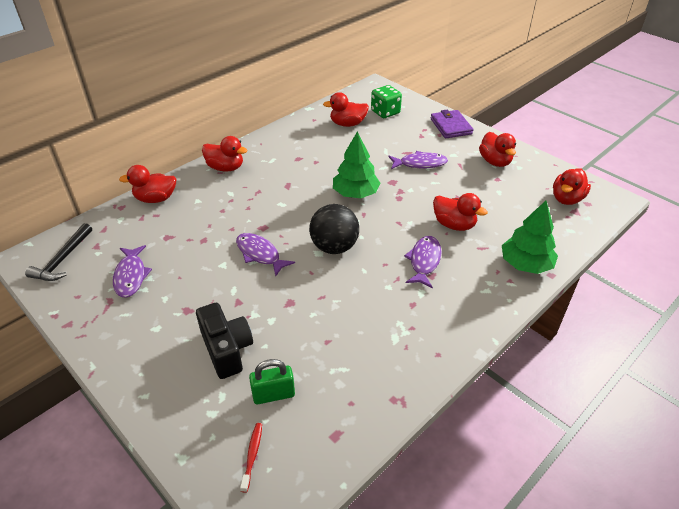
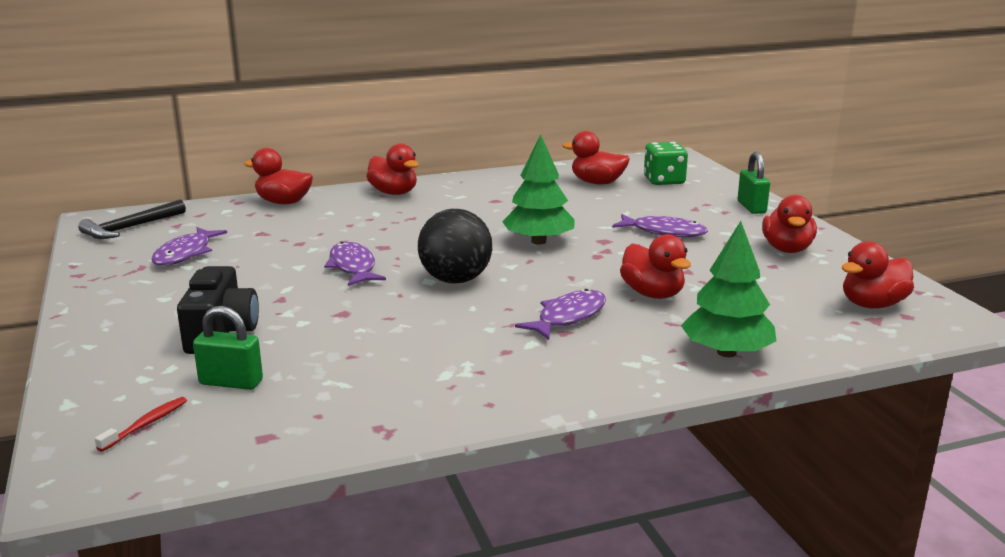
camera: 25 degrees right, 20 degrees down
purple wallet [431,109,473,139] -> green padlock [738,152,770,214]

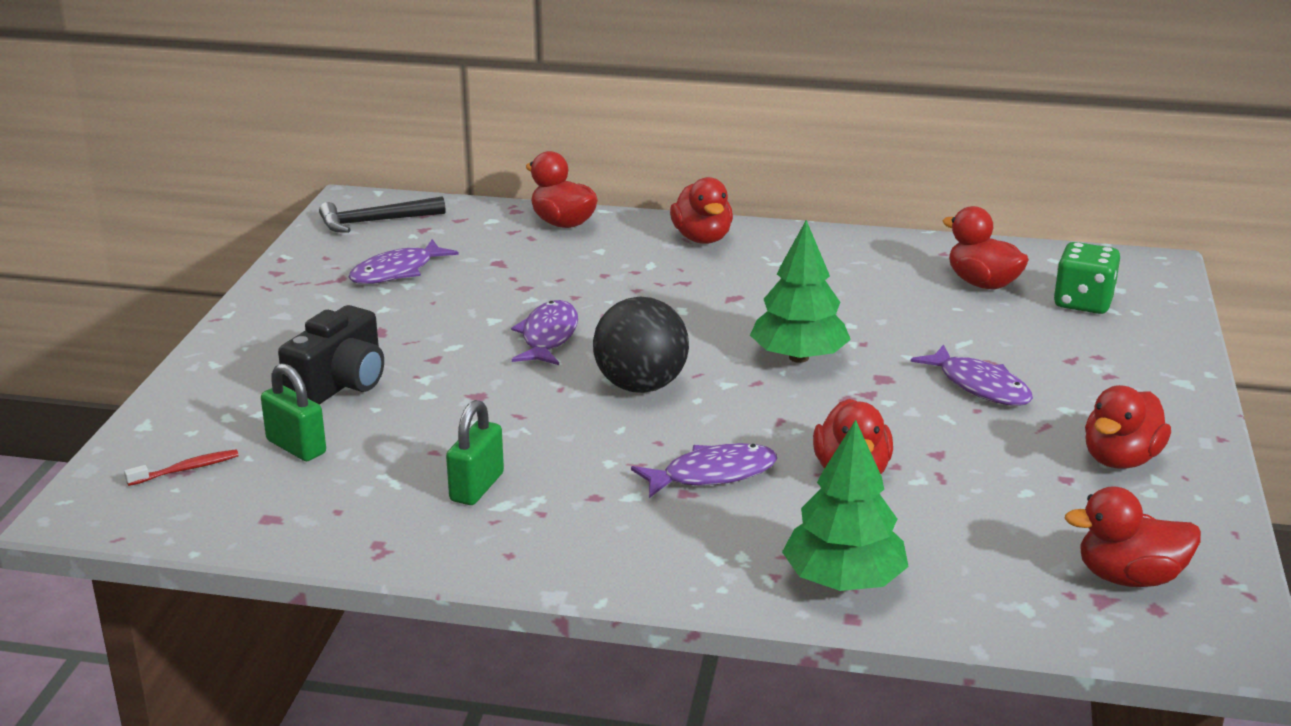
camera: 30 degrees right, 5 degrees up
green padlock [738,152,770,214] -> green padlock moved to [446,400,504,505]

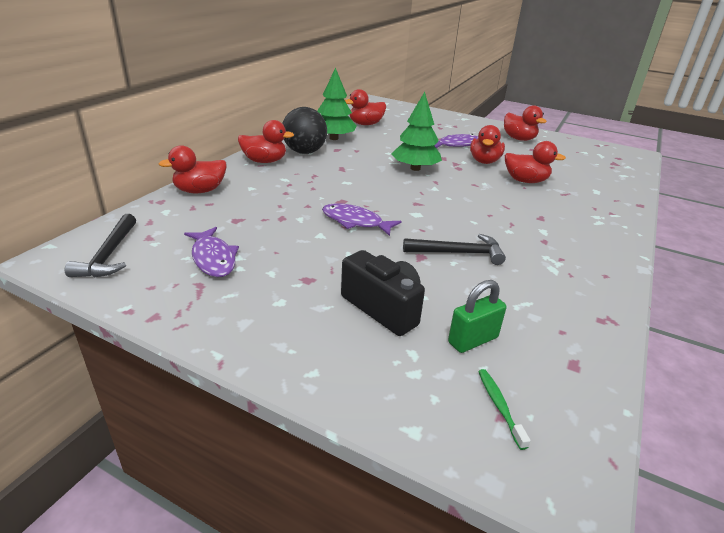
camera: 75 degrees left, 5 degrees up
red toothbrush [124,449,239,486] -> green toothbrush [478,369,531,450]
green padlock [446,400,504,505] -> none
black ball [593,297,689,393] -> black ball moved to [282,107,327,154]
purple fish [631,443,777,498] -> none
green tree [782,420,909,591] -> green tree moved to [317,67,357,140]
green dice [1054,242,1120,314] -> none
red duck [1065,486,1201,587] -> red duck moved to [470,125,505,164]
none -> black hammer [403,234,506,265]

